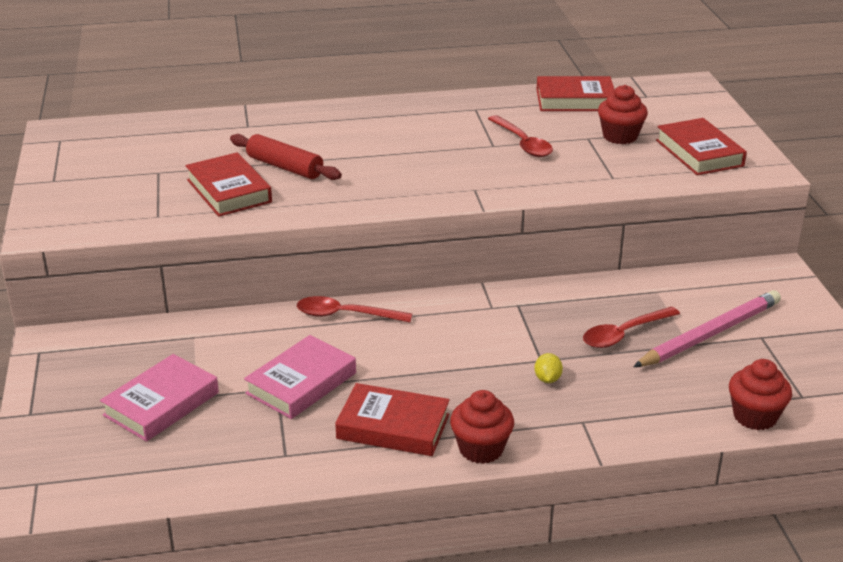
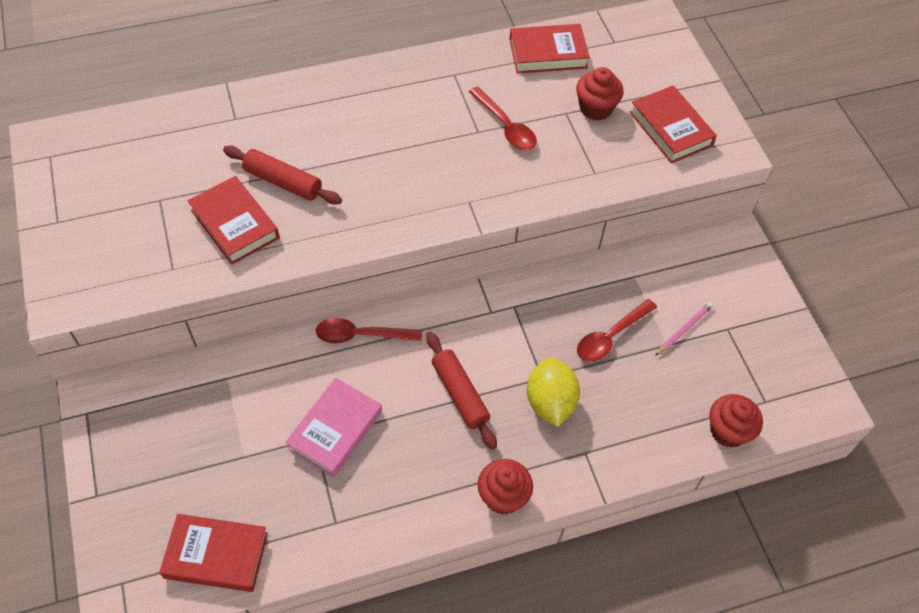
camera: 10 degrees left, 25 degrees up
pink book [100,354,219,442] -> none
red book [335,383,450,456] -> red book moved to [159,514,268,592]
yellow lemon [534,353,563,383] -> yellow lemon [527,357,580,427], size x2.12
pink pencil [633,290,781,367] -> pink pencil [655,302,713,356], size x0.49
none -> red rolling pin [426,332,497,450]

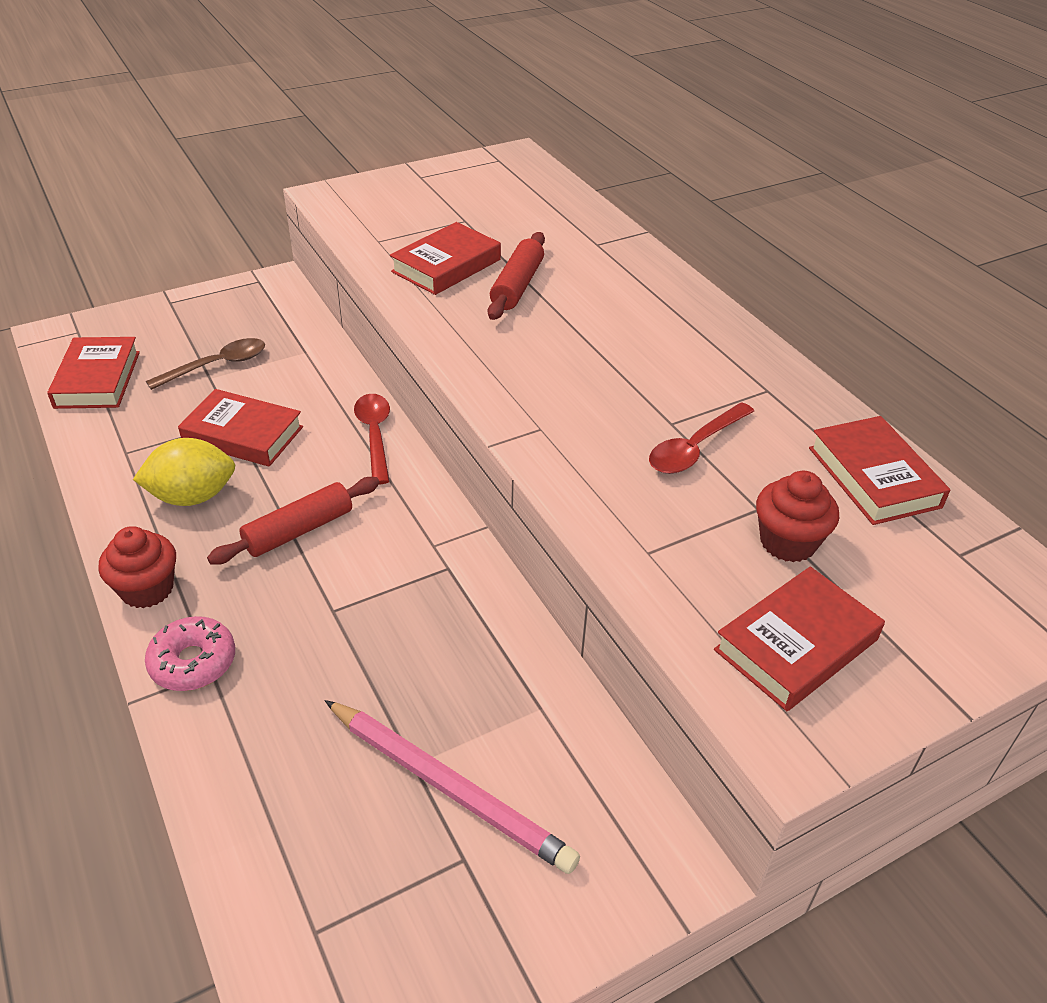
camera: 80 degrees right, 15 degrees down
pink book [286,378,382,477] -> red book [178,389,303,467]
yellow lemon [527,357,580,427] -> yellow lemon moved to [133,438,235,506]
red spoon [577,299,657,362] -> none
pink pencil [655,302,713,356] -> pink pencil [325,700,580,874], size x2.04
red cupcake [709,394,763,448] -> none
none -> pink donut [145,616,235,691]
none -> brown spoon [146,338,265,390]

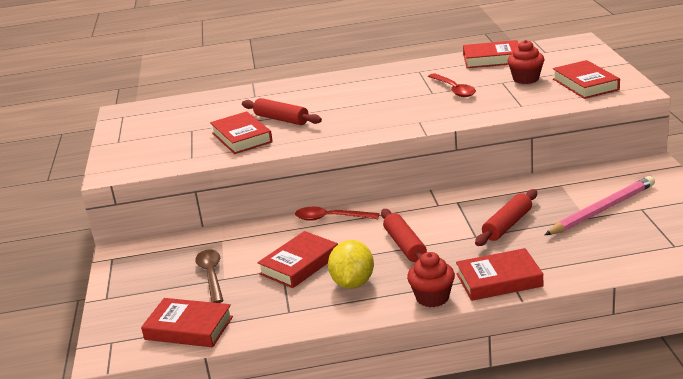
camera: 65 degrees left, 15 degrees down
pink donut [145,616,235,691] -> red book [456,248,543,301]
none -> red rolling pin [475,189,537,246]

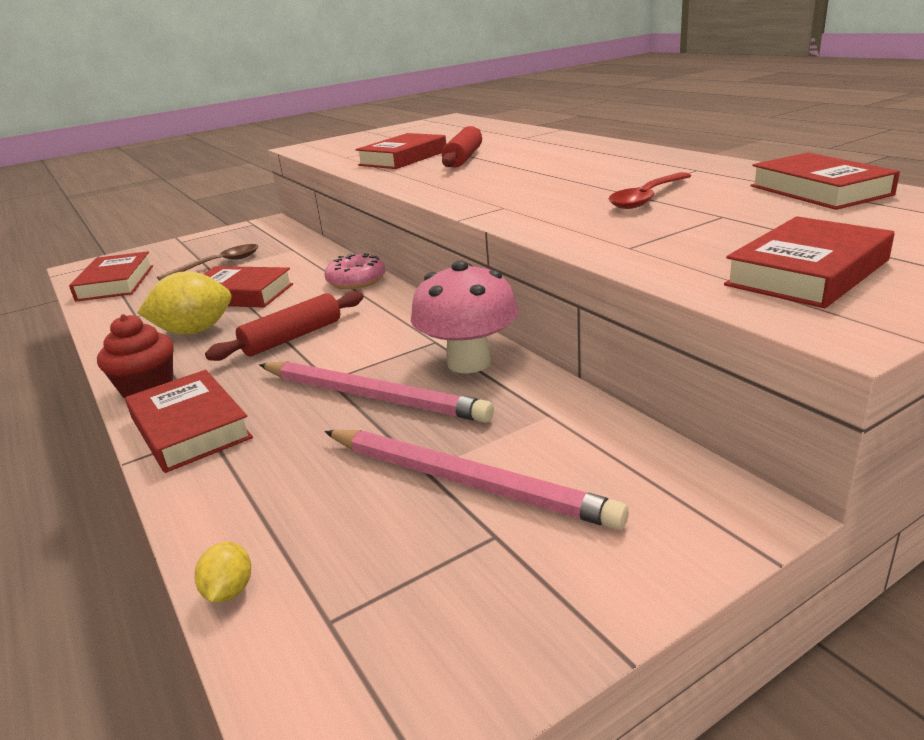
camera: 65 degrees right, 0 degrees up
red spoon [295,207,379,221] -> pink donut [325,253,385,289]
red rolling pin [475,189,537,246] -> pink pencil [259,361,494,423]
red cupcake [507,40,545,84] -> none
none -> yellow lemon [195,542,251,603]
none -> pink mushroom [411,260,519,373]

